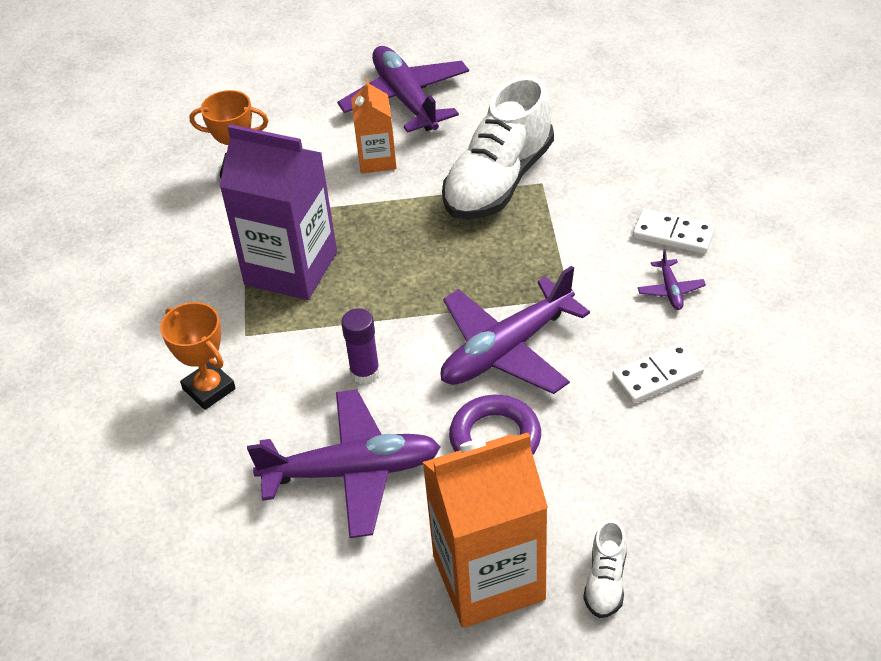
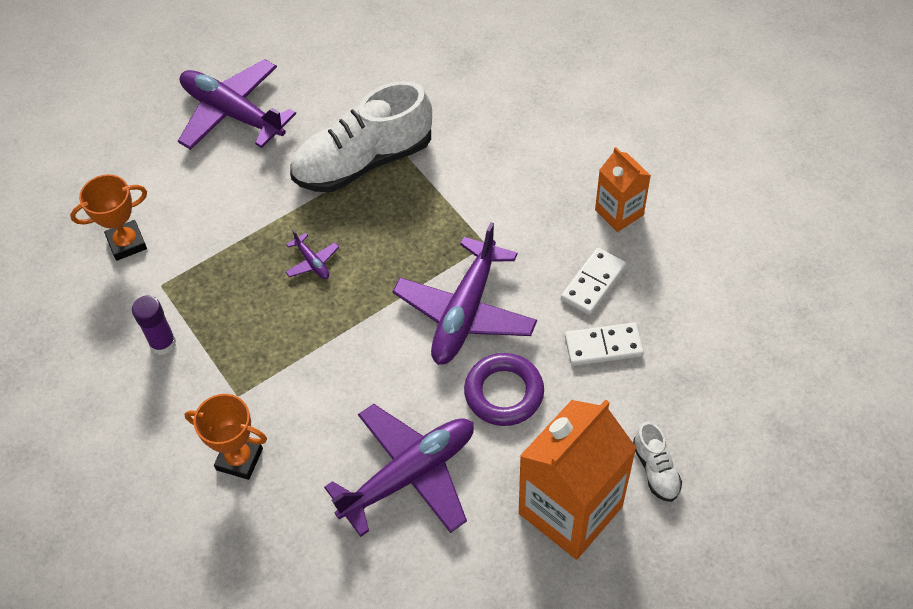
camera: 30 degrees left, 10 degrees up
purple carton [219,124,337,300] -> none
purple glue stick [341,308,380,384] -> purple glue stick moved to [132,295,176,355]
orange carton [351,78,397,173] -> orange carton moved to [595,147,651,232]
white shoe [442,76,554,219] -> white shoe turned 60 degrees clockwise [290,81,432,192]
white domino [633,209,715,254] -> white domino moved to [565,323,644,366]
purple plane [638,249,706,310] -> purple plane moved to [285,230,339,279]

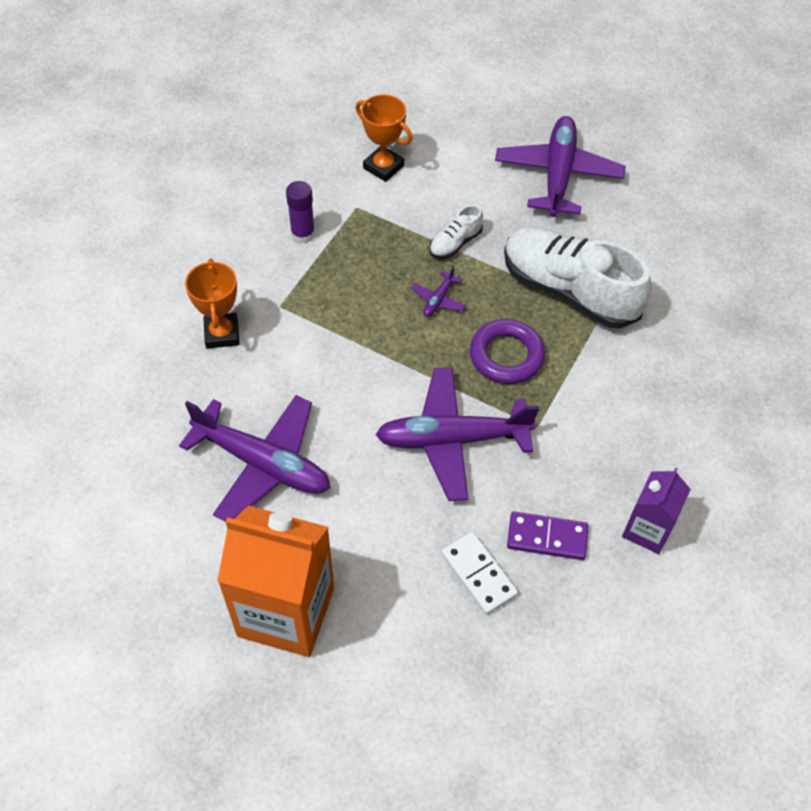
camera: 60 degrees right, 0 degrees up
purple ring [464,353,544,426] -> purple ring moved to [470,319,545,384]
white domino [561,248,626,315] -> purple domino [507,511,589,560]
orange carton [595,147,651,232] -> purple carton [622,468,691,554]
white shoe [633,422,682,502] -> white shoe moved to [430,205,483,259]

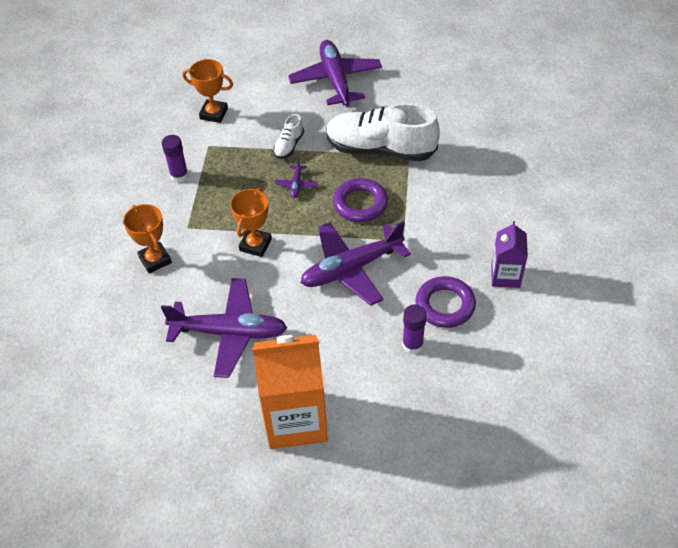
camera: 20 degrees left, 5 degrees down
white domino [441,532,518,615] -> purple glue stick [402,304,427,354]
purple domino [507,511,589,560] -> purple ring [415,276,476,328]
none -> orange trophy [230,188,272,257]

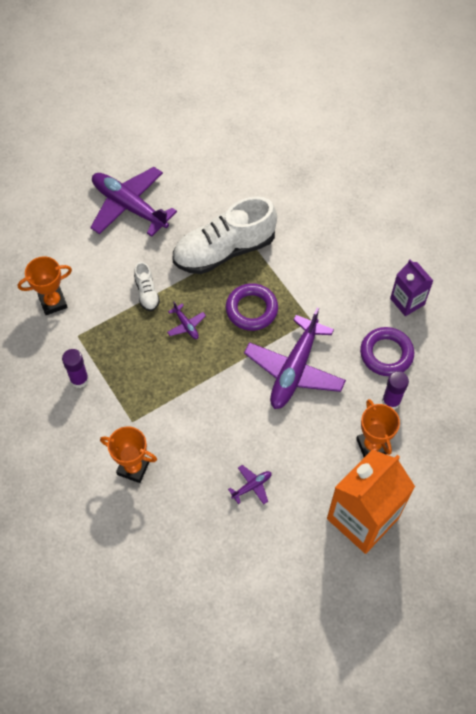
camera: 40 degrees left, 10 degrees up
purple plane [161,278,287,378] -> purple plane [228,465,272,505], size x0.42
orange trophy [230,188,272,257] -> orange trophy moved to [356,399,400,457]

